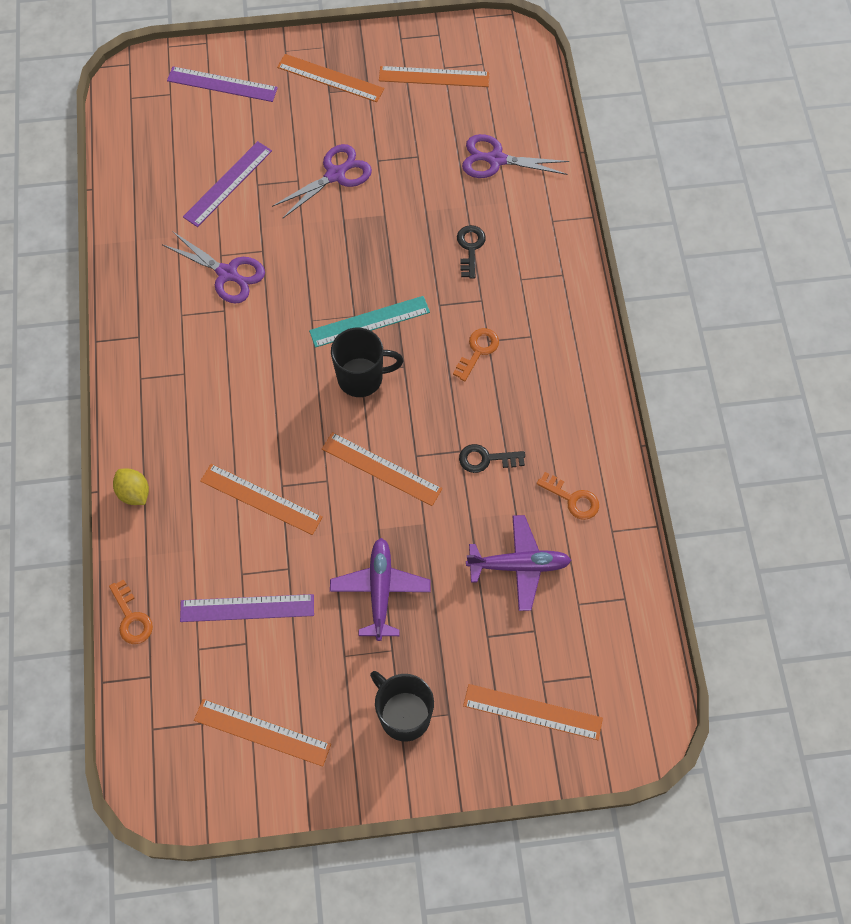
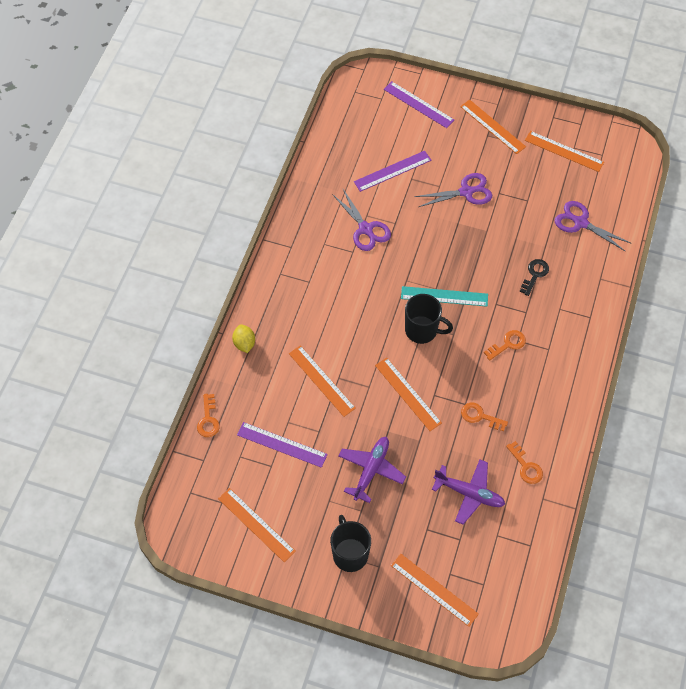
camera: 25 degrees right, 5 degrees down
black key [459,444,525,473] -> orange key [461,403,508,431]

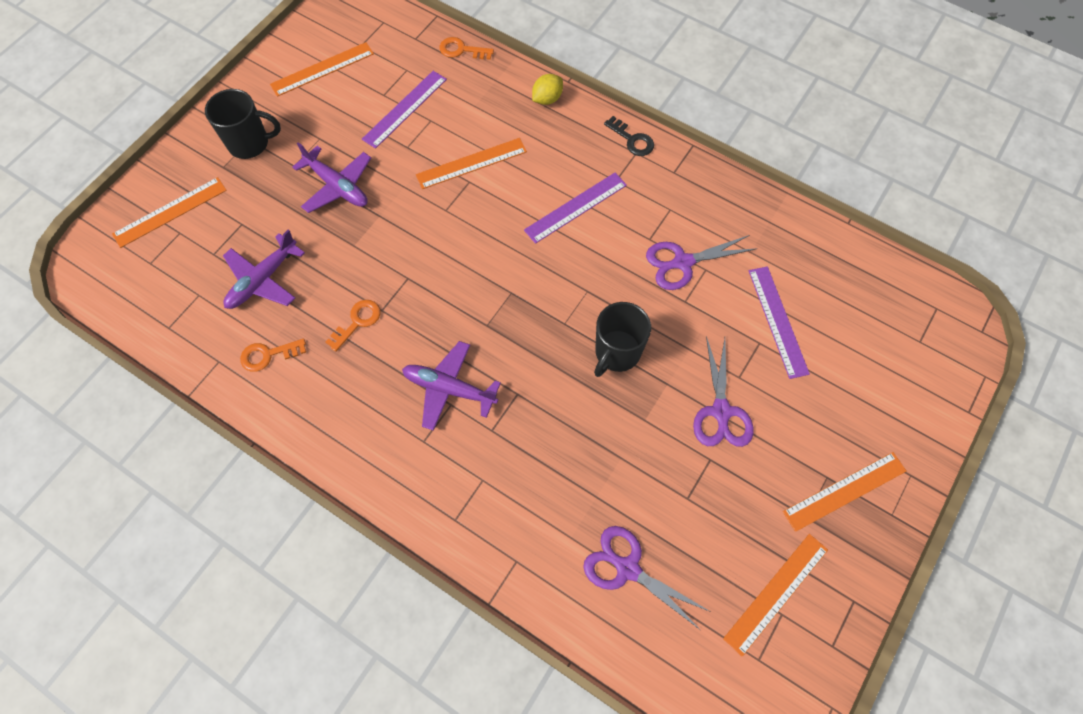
camera: 105 degrees right, 5 degrees up
yellow lemon [232,324,255,353] -> yellow lemon turned 45 degrees counterclockwise [532,74,563,105]
orange ruler [375,357,442,431] -> none
purple ruler [384,81,454,128] -> purple ruler moved to [524,173,627,244]
turquoise ruler [401,286,488,307] -> none
black mug [405,294,453,344] -> black mug moved to [594,302,651,377]
orange key [484,330,526,361] -> purple plane [402,341,501,431]
black key [520,259,549,296] -> black key moved to [604,116,654,156]
purple scissors [555,201,631,252] -> purple scissors turned 105 degrees counterclockwise [583,526,711,630]

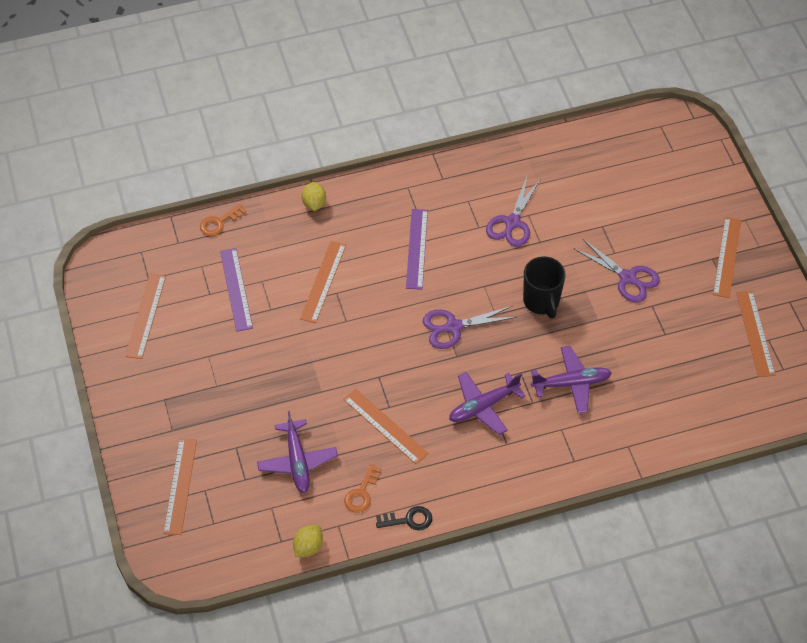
camera: 50 degrees left, 10 degrees down
black mug [205,89,281,159] -> none
purple plane [292,142,371,213] -> purple plane moved to [531,346,611,413]
orange key [326,300,381,352] -> orange ruler [343,389,429,465]
purple scissors [583,526,711,630] -> purple scissors moved to [423,306,517,349]
black key [604,116,654,156] -> black key moved to [376,506,432,530]
purple ruler [749,266,810,379] -> none
none -> yellow lemon [293,525,323,557]

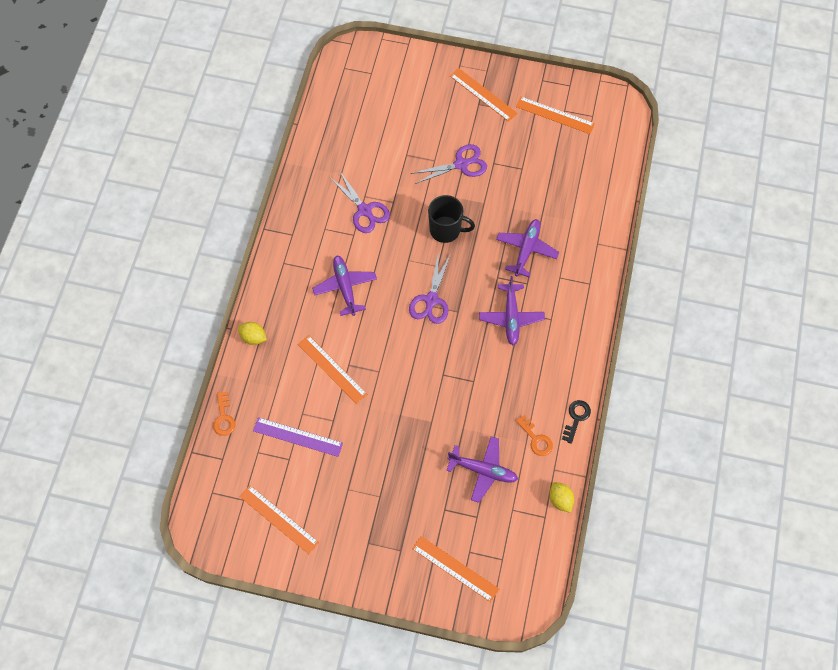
camera: 60 degrees left, 10 degrees up
orange ruler [343,389,429,465] -> none
purple ruler [406,209,428,290] -> purple plane [312,256,377,316]

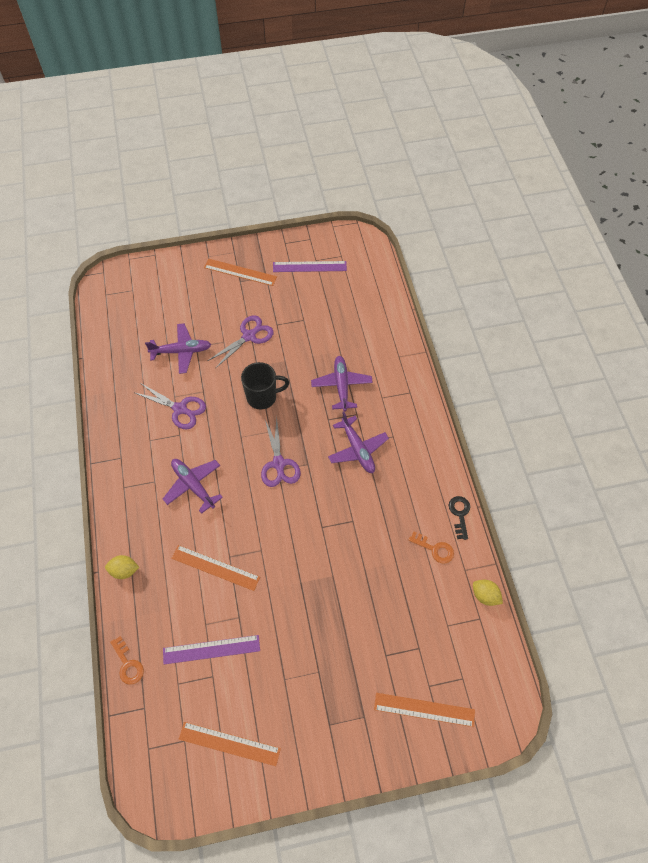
camera: 25 degrees left, 5 degrees down
purple plane [446,436,518,503] -> purple plane moved to [145,323,211,374]
orange ruler [516,96,595,134] -> purple ruler [273,261,347,272]

